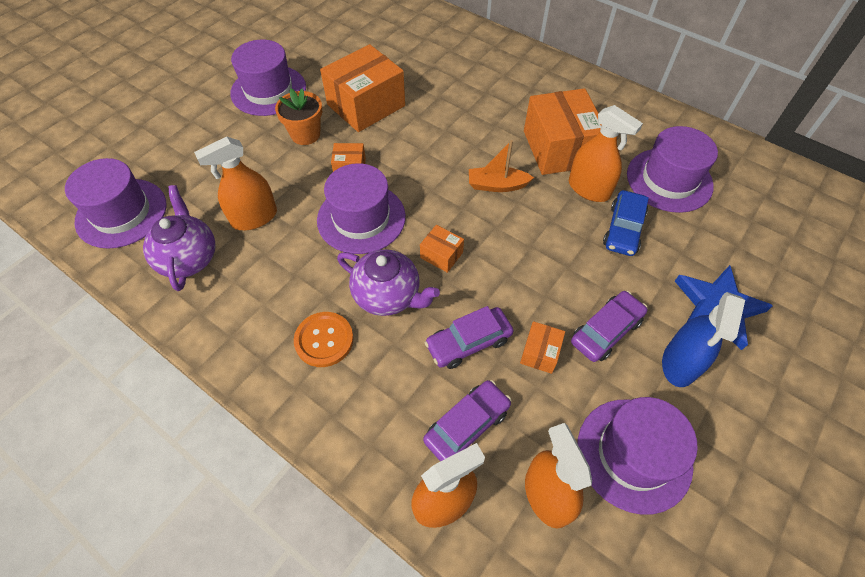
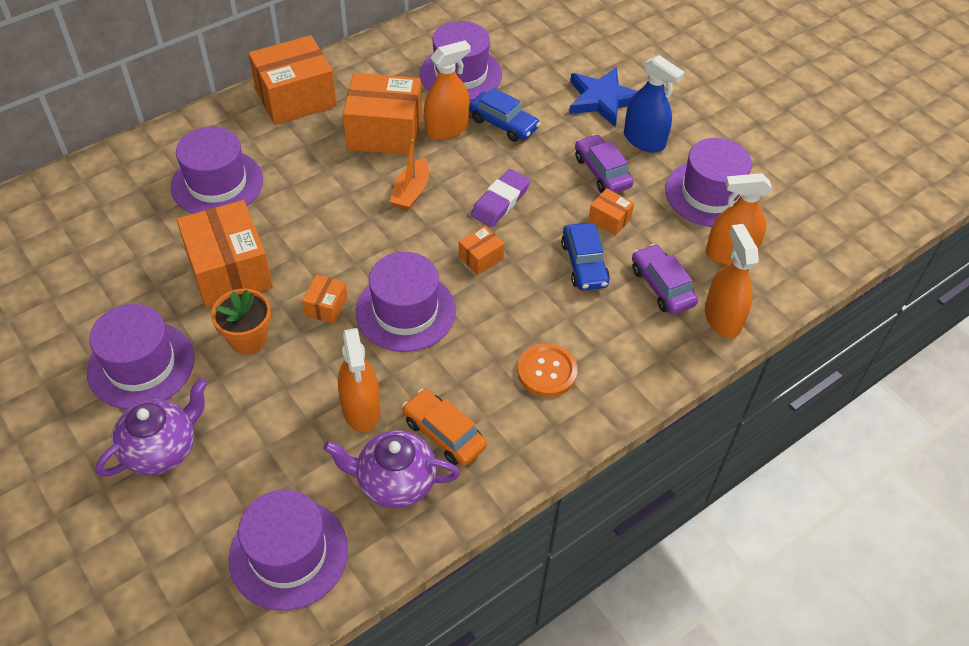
camera: 75 degrees left, 5 degrees down
purple teapot [337,249,440,316] -> purple teapot moved to [96,378,208,477]
purple car [425,306,513,369] -> blue car [561,223,610,290]
none -> purple hat [170,126,263,214]
none -> orange box [248,35,337,125]
none -> orange car [402,389,487,466]
none -> purple eraser [471,169,531,227]

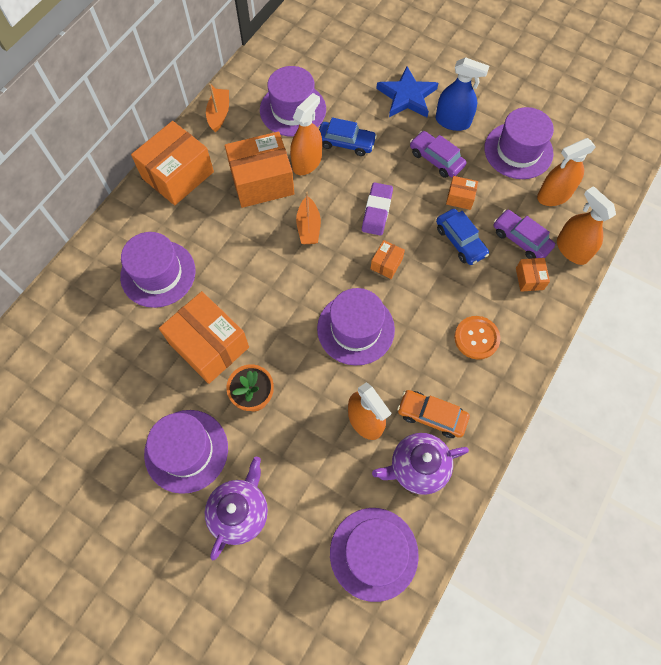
camera: 20 degrees left, 15 degrees up
orange box [302,274,348,324] -> orange box moved to [516,258,550,292]
none -> orange boat [206,83,229,132]

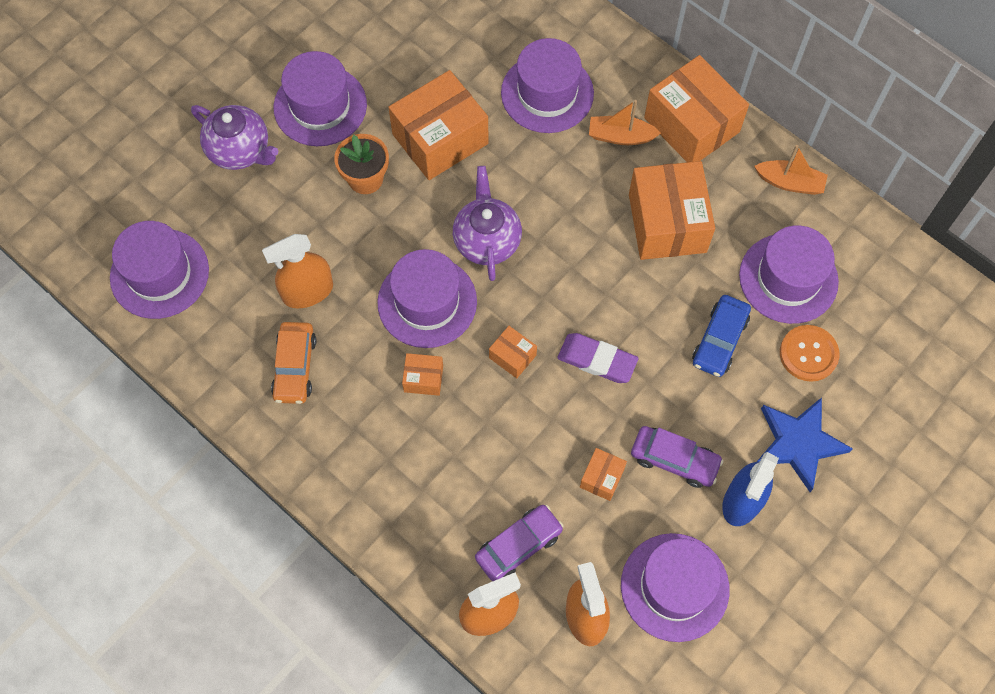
camera: 100 degrees right, 0 degrees up
orange spray bottle [290,93,322,175] -> none
orange boat [296,192,321,244] -> orange boat moved to [589,100,661,145]
purple teapot [372,433,469,495] -> purple teapot moved to [453,166,522,281]
orange car [397,390,470,438] -> orange car turned 150 degrees clockwise [271,322,316,404]
purple car [410,131,466,178] -> purple car turned 60 degrees clockwise [631,426,724,488]
blue car [436,209,489,265] -> none
orange button [454,316,501,360] -> orange button moved to [780,325,839,382]
orange box [516,258,550,292] -> orange box moved to [402,353,443,396]

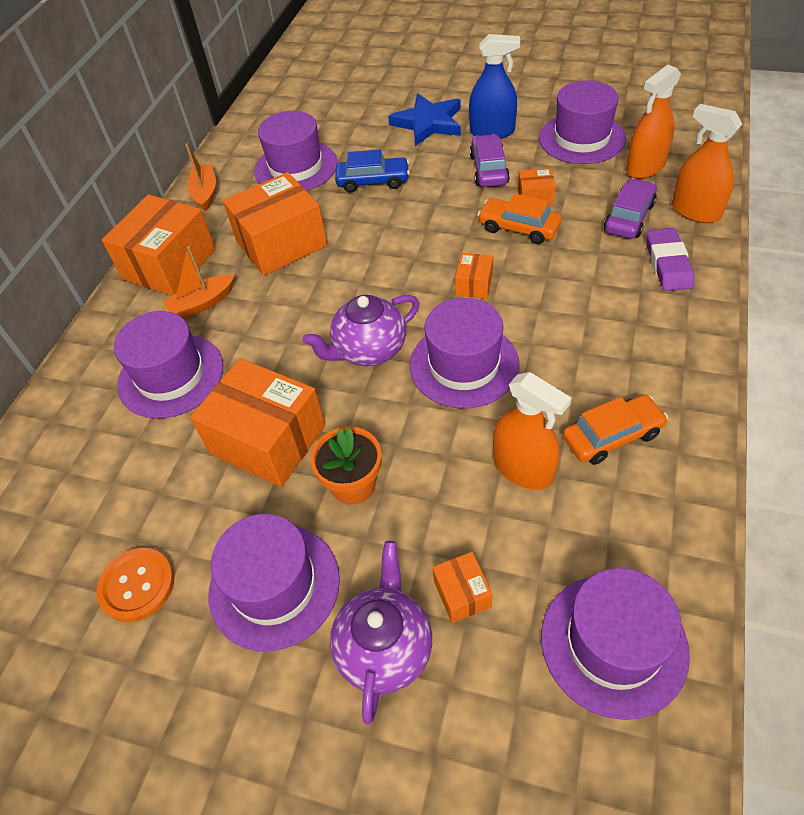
camera: 110 degrees left, 15 degrees down
orange box [402,353,443,396] -> orange box moved to [432,552,493,623]
purple car [475,505,564,581] -> purple car turned 90 degrees clockwise [604,178,657,239]
purple eraser [557,333,638,383] -> purple eraser moved to [646,228,694,291]
orange boat [589,100,661,145] -> orange boat turned 75 degrees clockwise [162,246,235,319]
orange button [780,325,839,382] -> orange button moved to [96,548,174,622]
none -> orange car [478,193,562,244]

